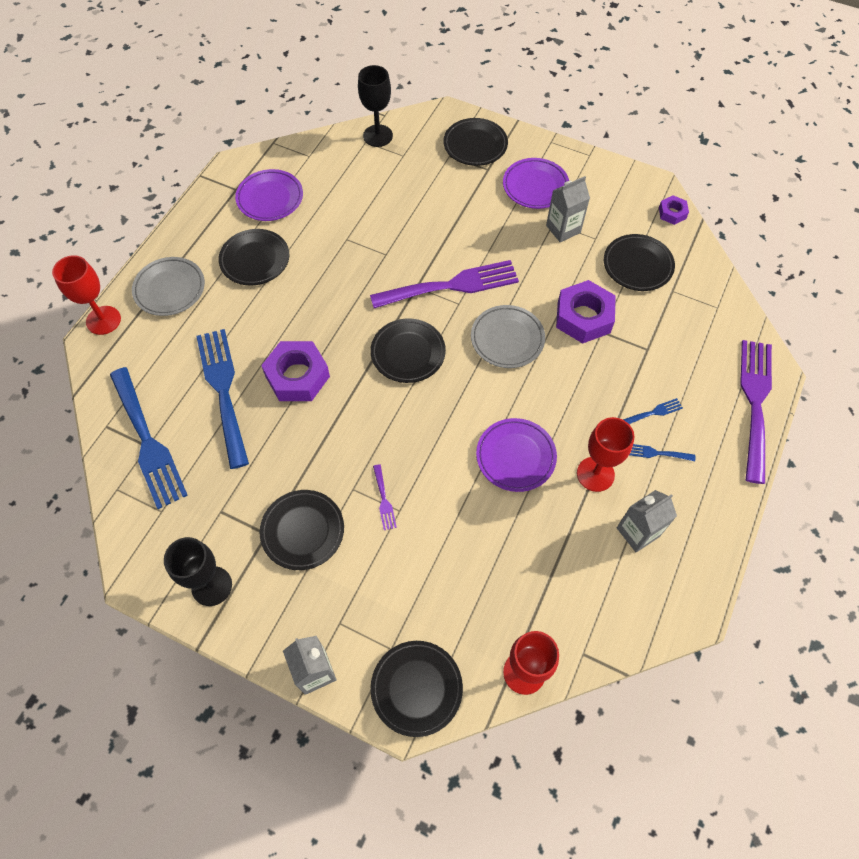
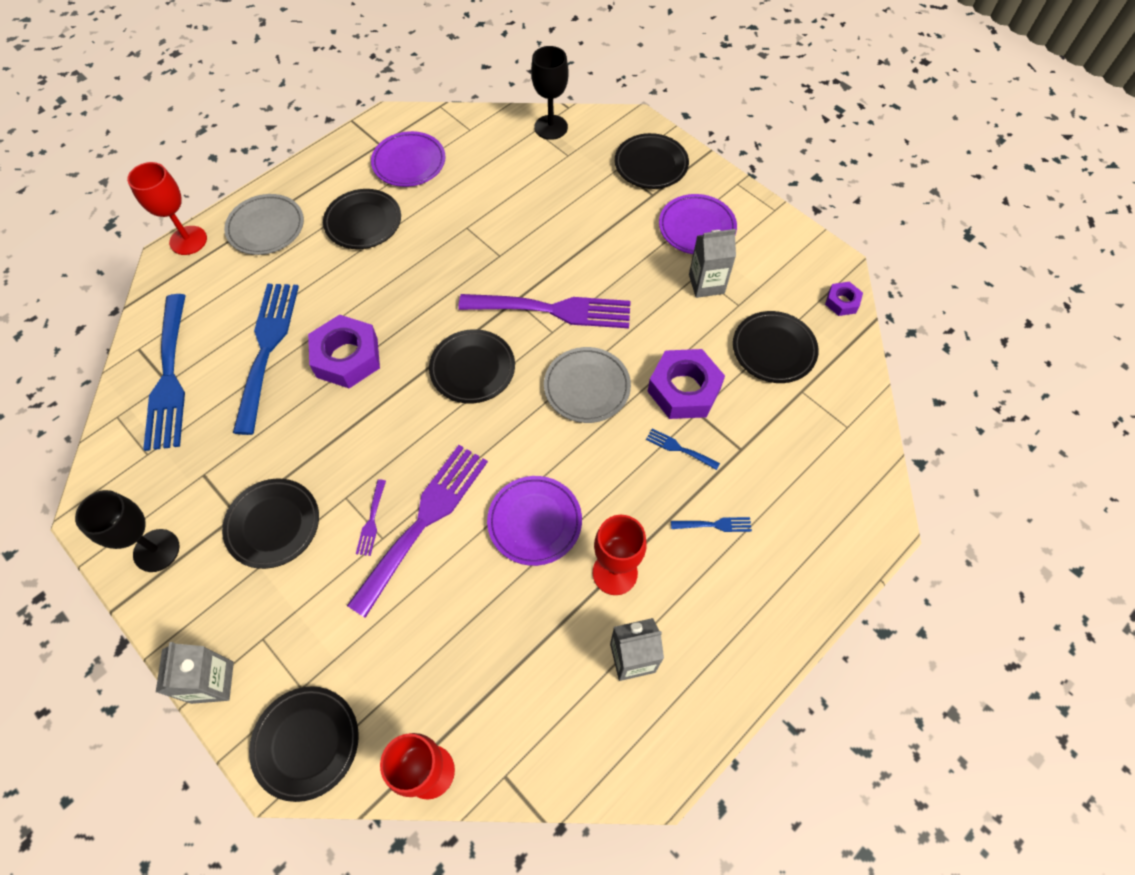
camera: 20 degrees right, 0 degrees up
blue fork [629,444,696,461] -> blue fork moved to [646,428,720,470]
purple fork [740,340,772,484] -> purple fork moved to [347,445,488,618]

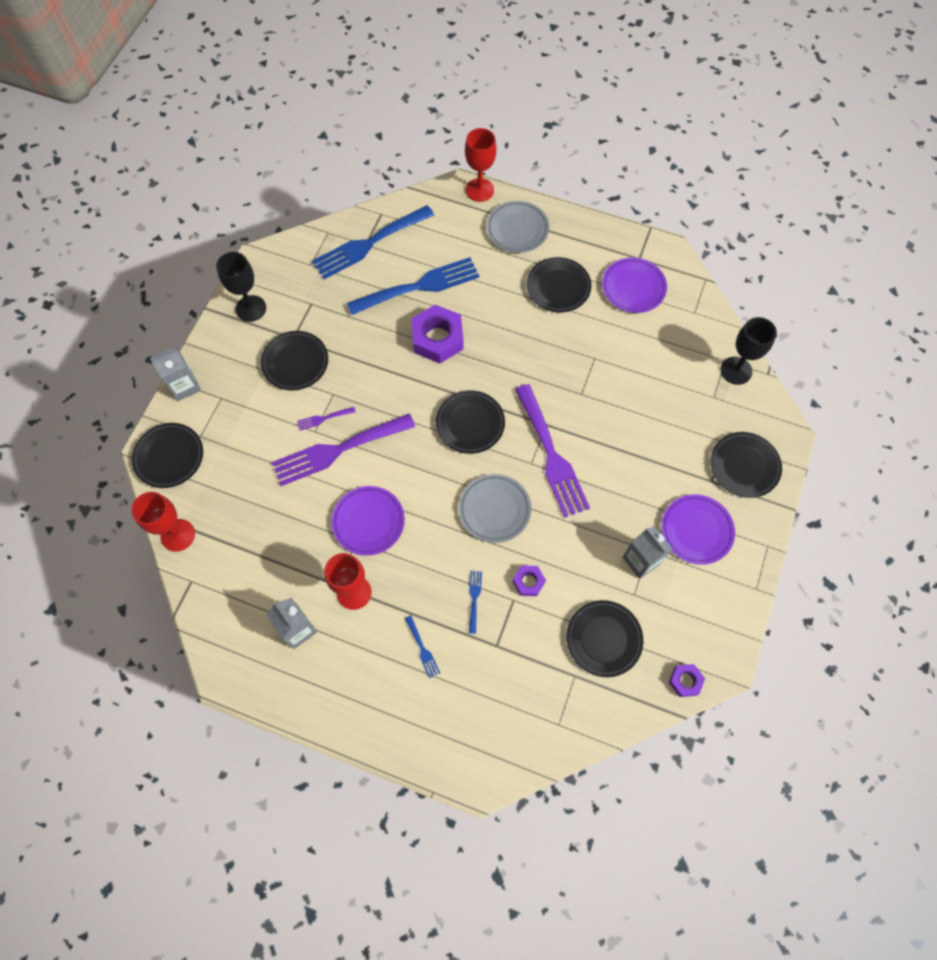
camera: 65 degrees right, 5 degrees up
purple fork [347,445,488,618] -> purple fork turned 150 degrees clockwise [272,414,415,486]
purple nut [647,349,725,419] -> purple nut [513,565,546,596], size x0.51

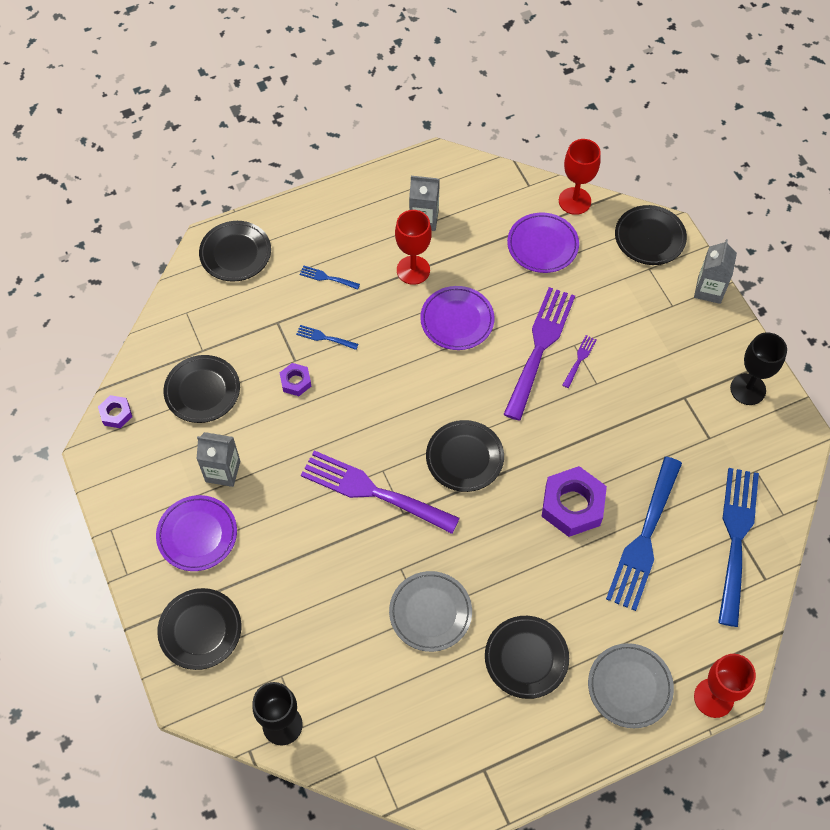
camera: 135 degrees right, 5 degrees down
black plate [261,331,328,391] -> black plate moved to [199,221,271,282]
grey plate [459,474,531,543] -> grey plate moved to [389,571,472,652]
blue fork [469,571,482,634] -> blue fork turned 150 degrees clockwise [296,325,358,350]
purple plate [602,258,667,313] -> purple plate moved to [507,213,579,273]

